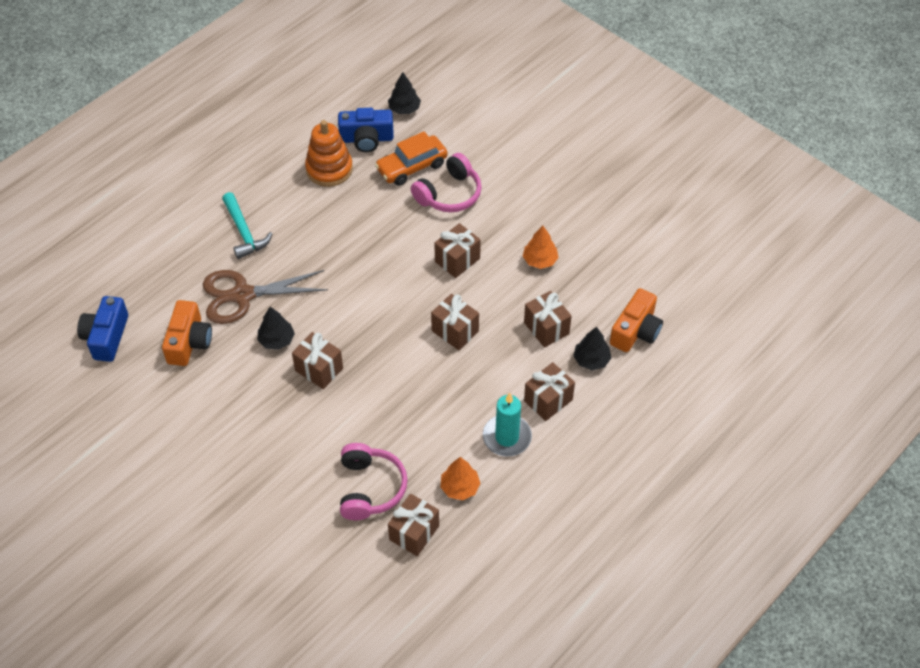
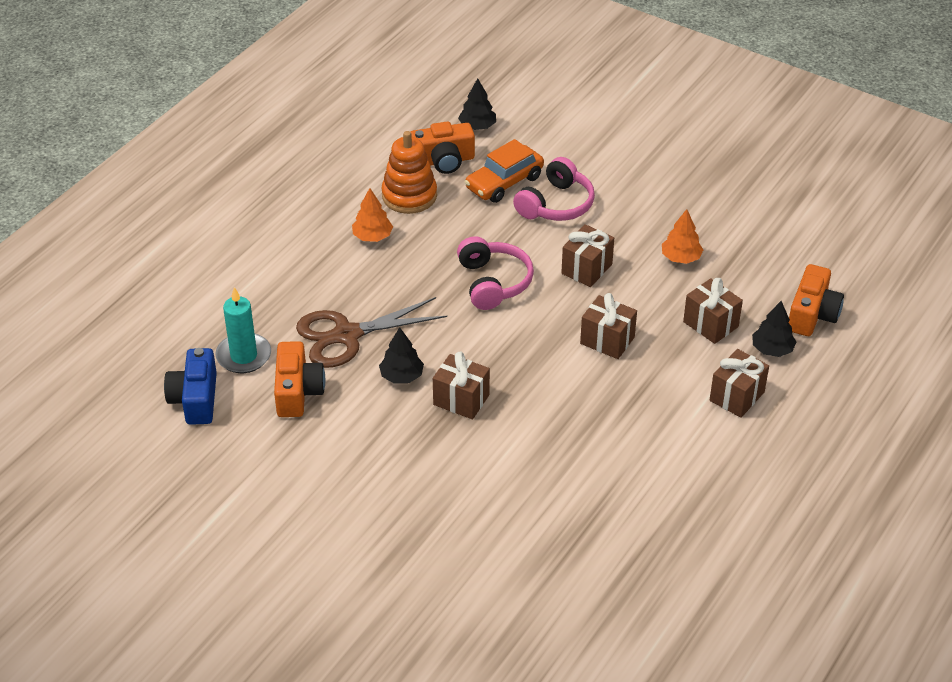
camera: 10 degrees left, 10 degrees down
turquoise hammer [222,192,273,259] -> none
blue camera [338,108,394,152] -> orange camera [411,121,475,174]
pink headphones [340,443,408,520] -> pink headphones moved to [457,236,534,310]
brown gift [388,493,439,556] -> none
orange tree [440,457,481,500] -> orange tree moved to [352,188,393,242]
turquoise candle [483,393,532,456] -> turquoise candle moved to [215,287,271,373]

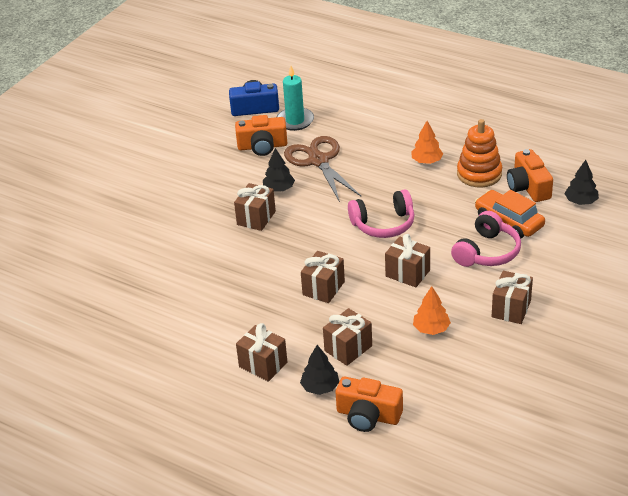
camera: 90 degrees right, 5 degrees down
pink headphones [513,157,595,221] -> pink headphones turned 90 degrees counterclockwise [451,211,521,267]
none -> brown gift [492,271,533,324]

